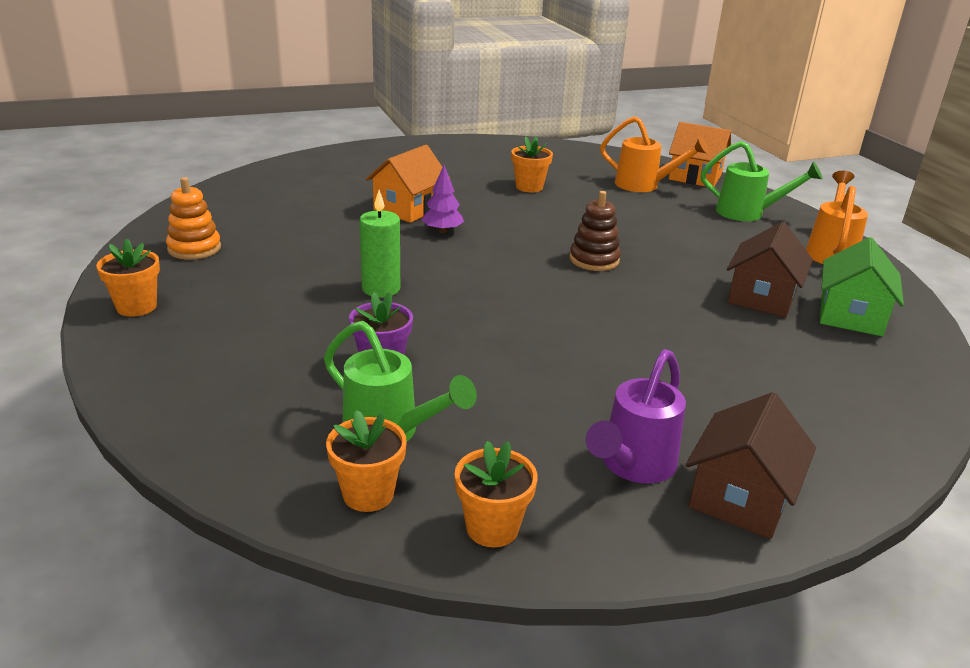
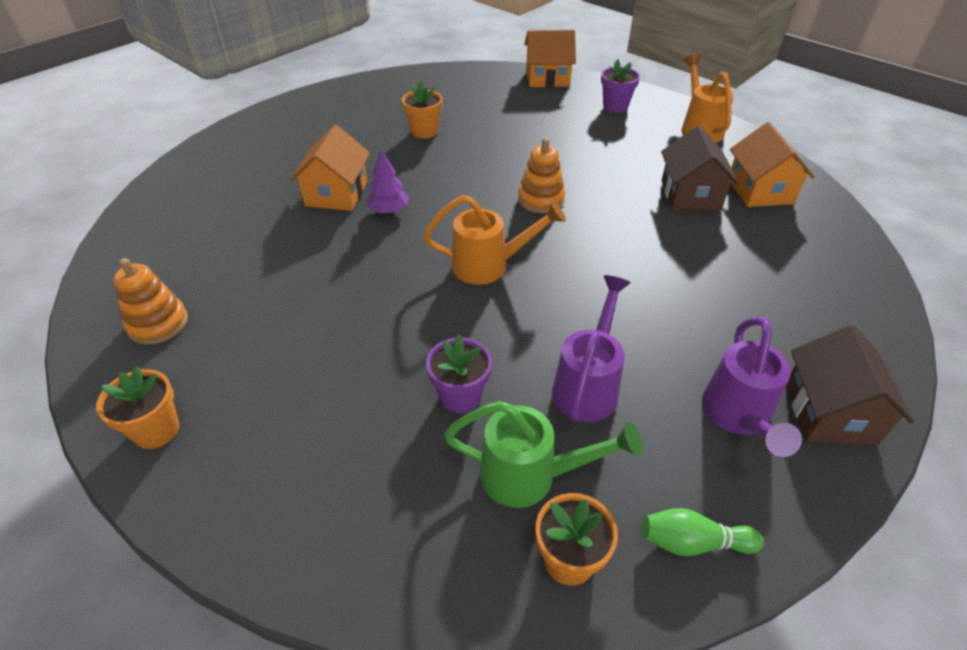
camera: 25 degrees left, 15 degrees up
green candle [359,190,400,298] -> none
orange flower pot [455,441,538,547] -> green bowling pin [642,508,764,556]
brown stacking toy [569,191,621,271] -> orange stacking toy [518,138,565,213]
orange watering can [600,116,709,192] -> orange watering can moved to [423,195,566,285]
green watering can [701,141,823,221] -> purple flower pot [601,59,640,113]
green house [820,237,904,336] -> orange house [730,122,815,207]
none -> purple watering can [552,275,631,422]

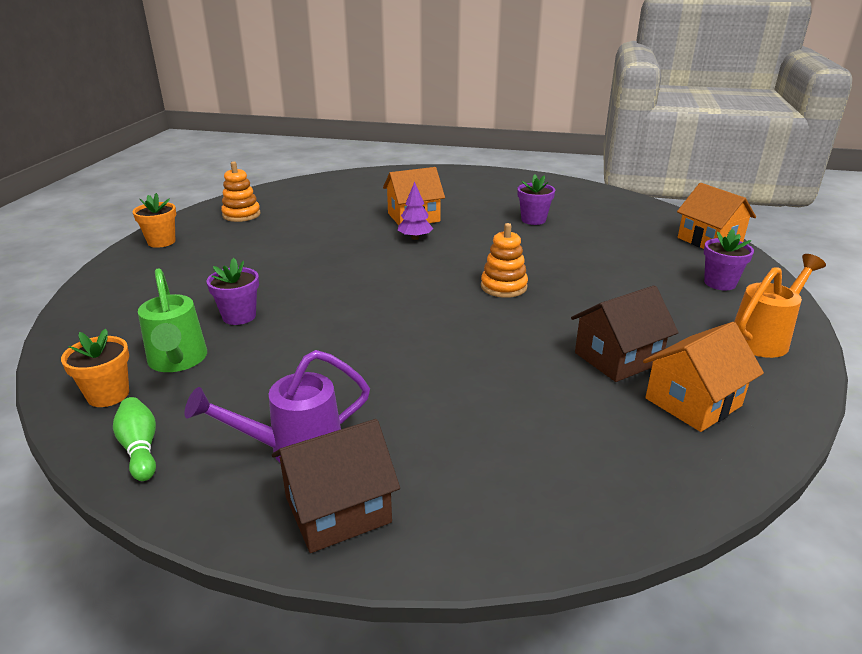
camera: 60 degrees right, 15 degrees down
orange flower pot [402,81,443,139] -> purple flower pot [517,174,555,225]
orange watering can [423,195,566,285] -> none
purple watering can [552,275,631,422] -> none

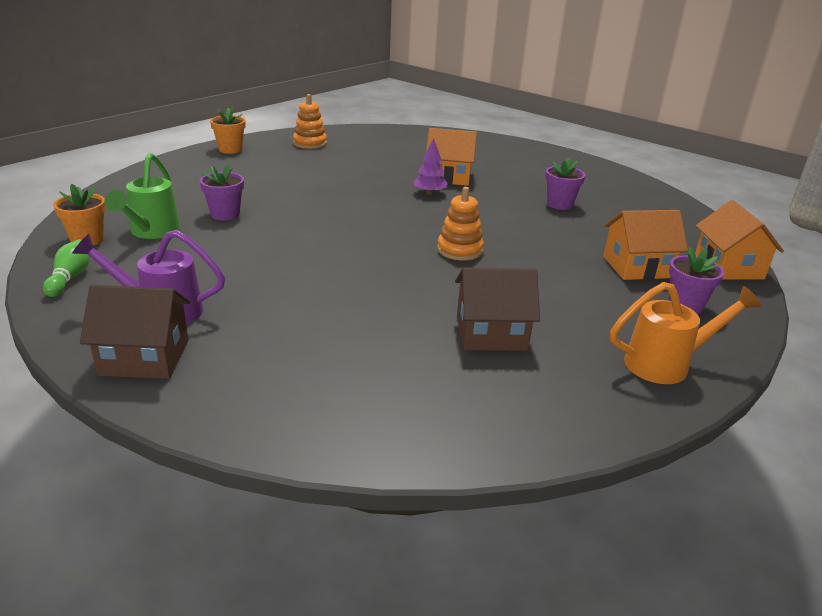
camera: 25 degrees right, 0 degrees up
orange house [643,322,764,432] -> orange house moved to [603,210,688,280]

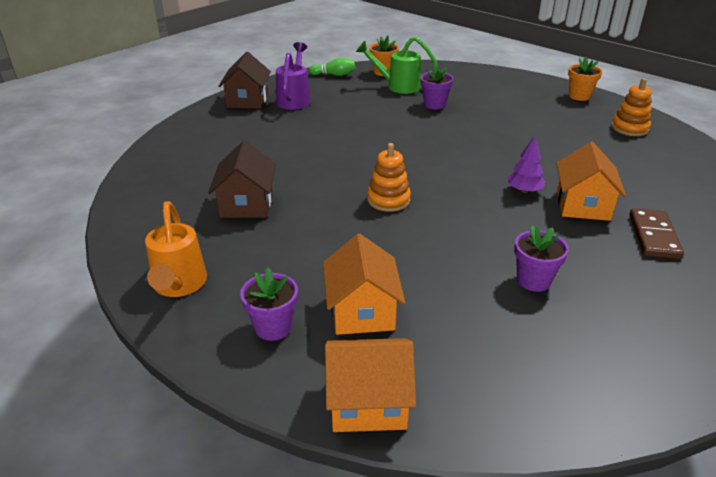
camera: 95 degrees right, 5 degrees up
none -> brown domino [629,209,684,259]

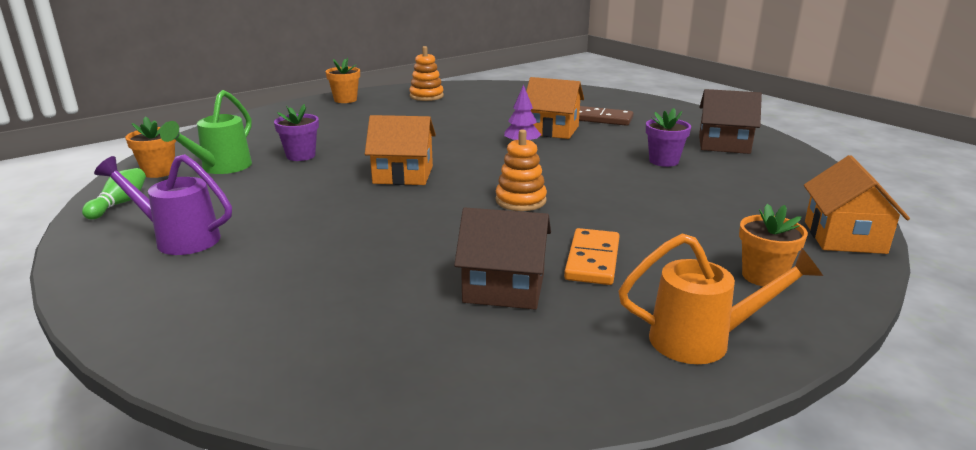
camera: 80 degrees left, 10 degrees down
brown house [218,52,271,109] -> brown house moved to [699,89,762,154]
purple flower pot [240,267,298,341] -> orange flower pot [739,204,808,287]
orange house [323,234,406,335] -> orange house moved to [365,115,436,185]
none -> orange domino [564,228,619,285]

